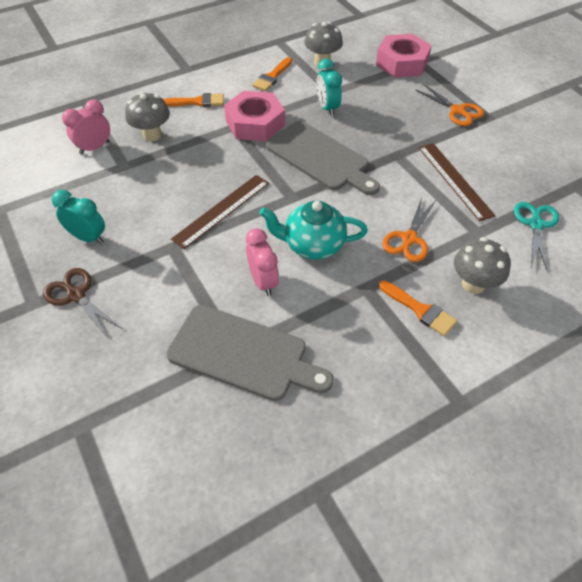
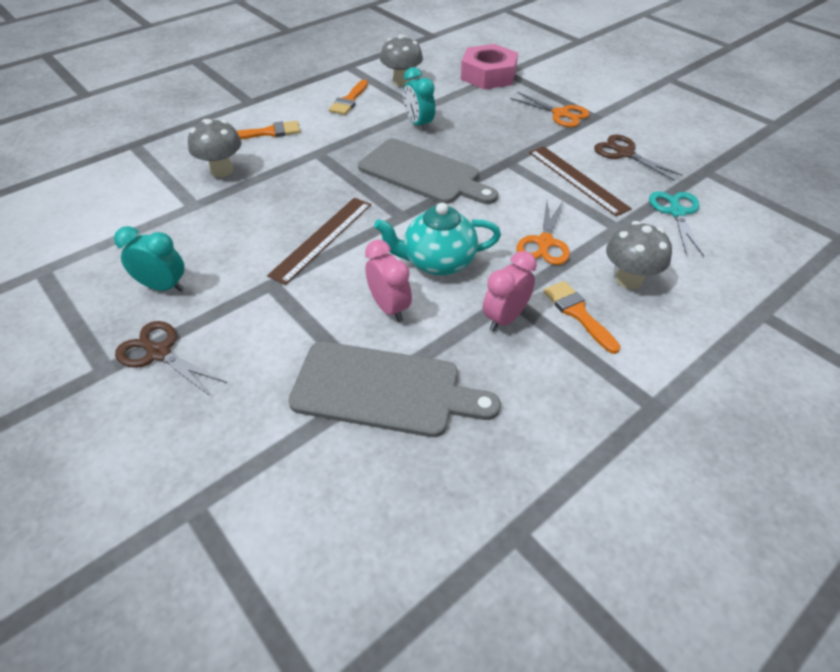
camera: 10 degrees left, 5 degrees down
pink clock [62,99,110,155] -> pink clock moved to [483,251,537,332]
pink nut [224,91,285,141] -> none
orange brush [379,280,457,336] -> orange brush turned 150 degrees counterclockwise [544,281,621,354]
none -> brown scissors [594,135,683,181]

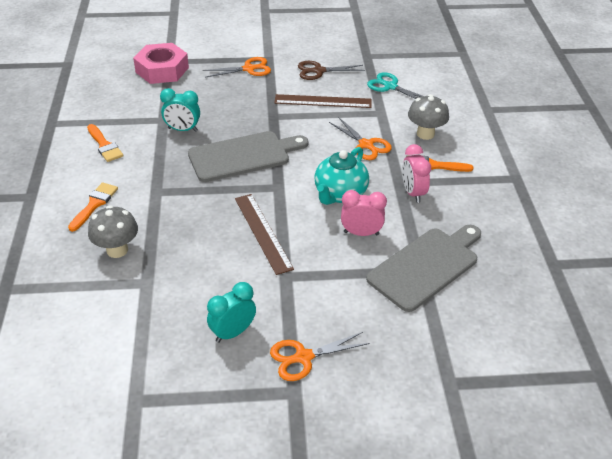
camera: 55 degrees left, 5 degrees down
brown scissors [115,321,227,396] -> orange scissors [270,332,370,381]
grey mushroom [380,34,423,87] -> none

